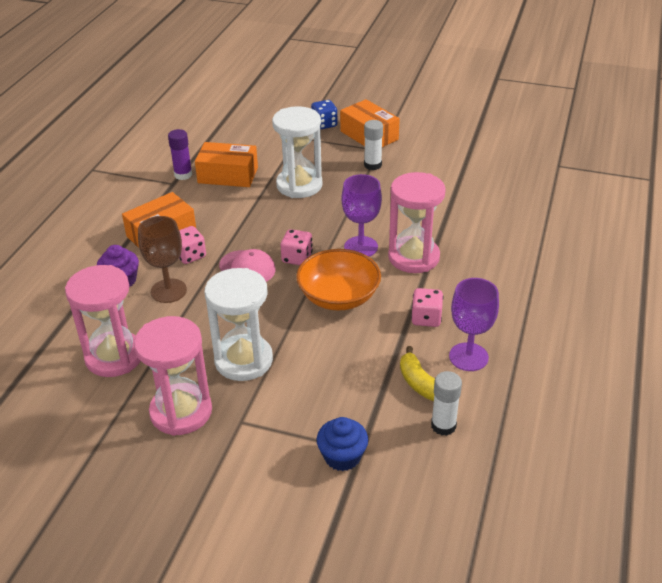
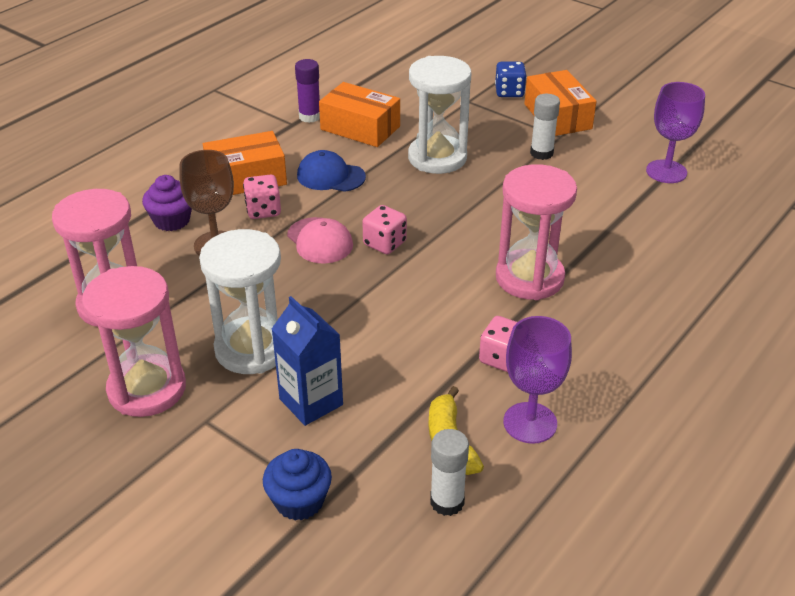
camera: 20 degrees right, 0 degrees up
orange bowl [296,249,381,311] -> none
purple goblet [341,174,382,256] -> purple goblet moved to [646,82,705,183]
none -> blue carton [272,296,343,426]
none -> blue cap [297,150,366,192]

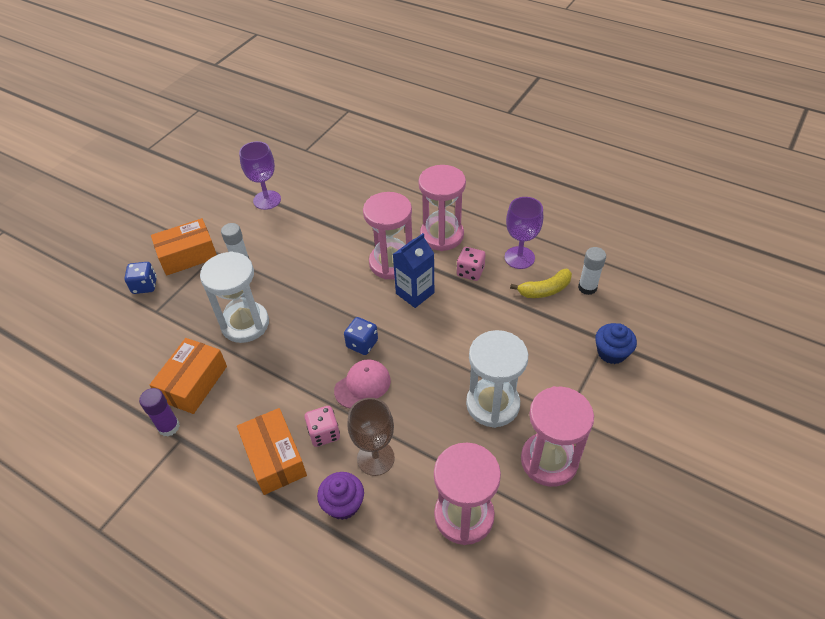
camera: 95 degrees left, 10 degrees up
blue carton [272,296,343,426] -> blue carton moved to [393,233,434,308]
blue cap [297,150,366,192] -> none
pink dice [362,205,407,254] -> blue dice [344,317,378,355]
none -> pink hourglass [418,165,466,251]

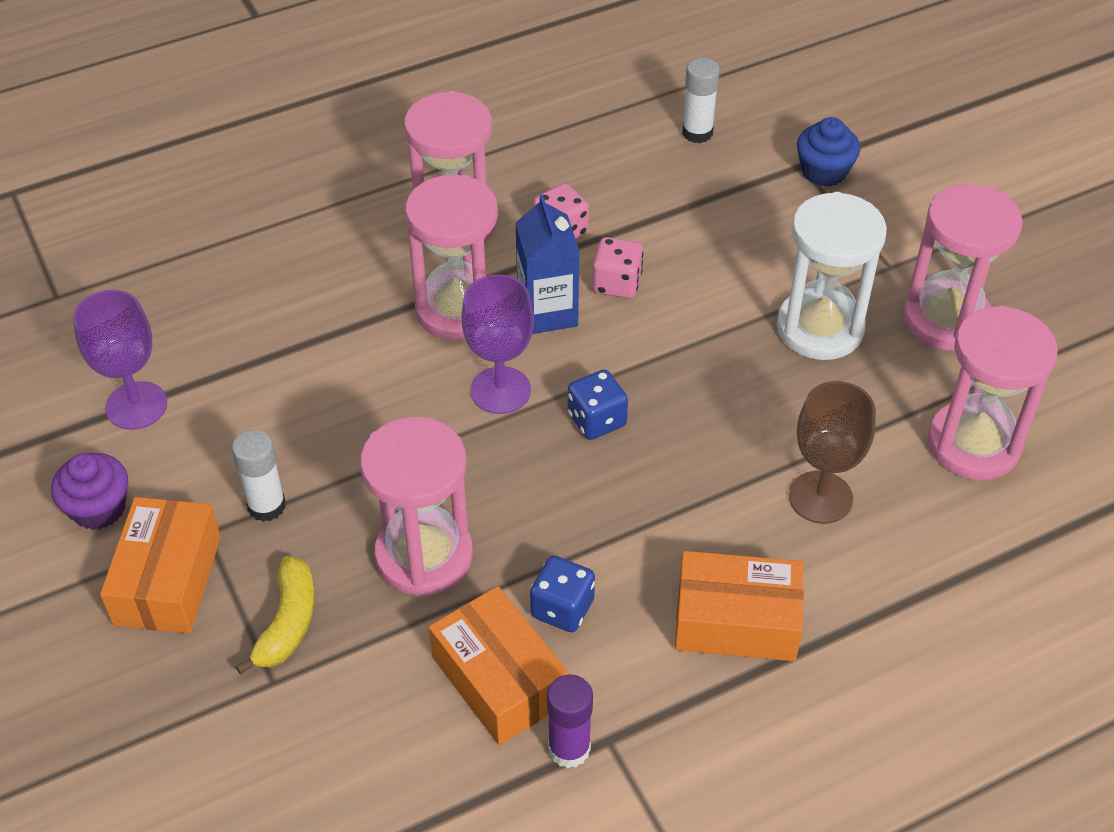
camera: 60 degrees left, 0 degrees up
blue dice [124,262,157,294] -> blue dice moved to [530,556,595,632]
white hourglass [200,251,269,343] -> pink hourglass [360,417,473,597]
pink dice [305,406,340,447] -> pink dice moved to [593,237,644,299]
purple cupcake [317,472,364,520] -> purple cupcake moved to [51,453,128,530]
pink cap [334,359,391,408] -> none
purple goblet [505,197,543,269] -> purple goblet moved to [461,274,534,414]
yellow banana [510,269,572,298] -> yellow banana moved to [235,556,315,675]

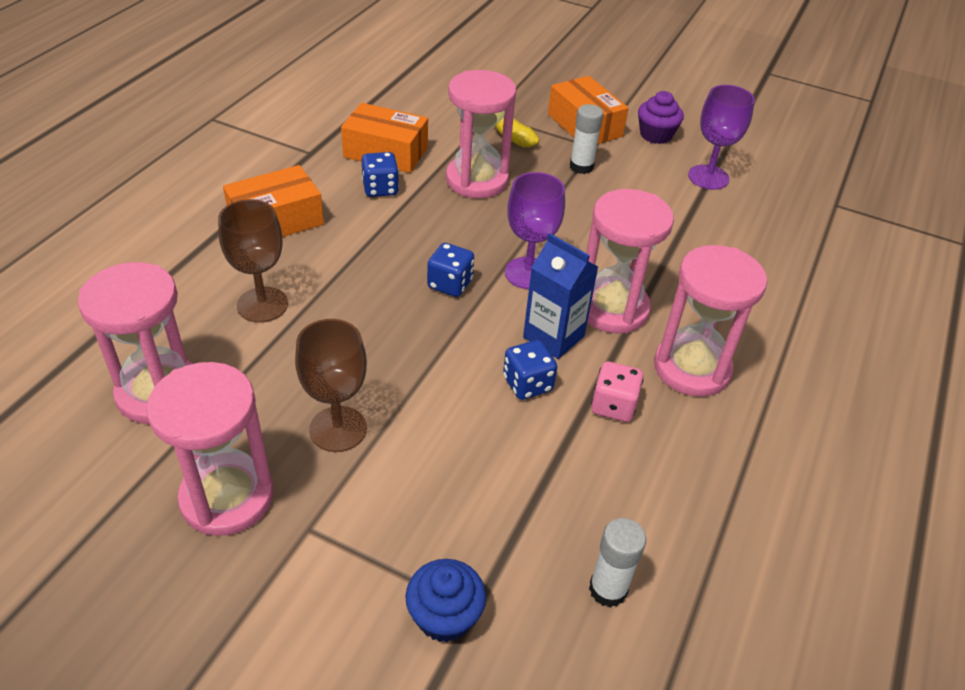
camera: 140 degrees right, 5 degrees down
purple glue stick [547,674,593,768] -> none
pink dice [593,237,644,299] -> blue dice [503,340,557,400]
white hourglass [777,192,887,360] -> brown goblet [295,319,367,452]

